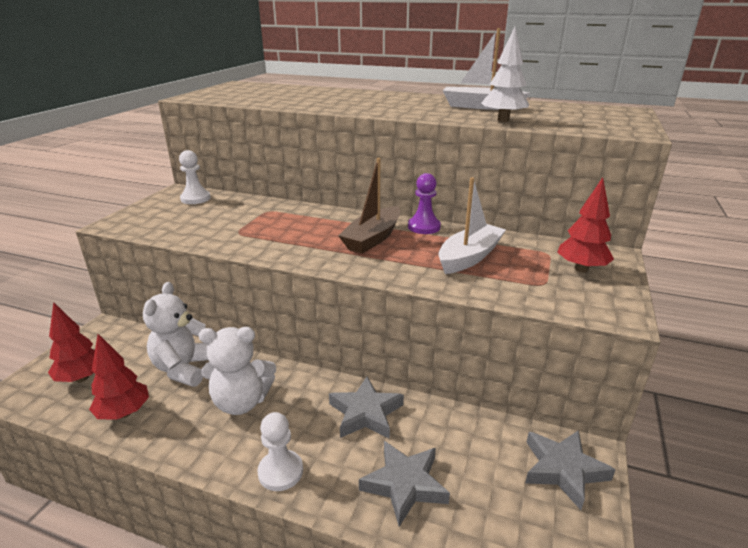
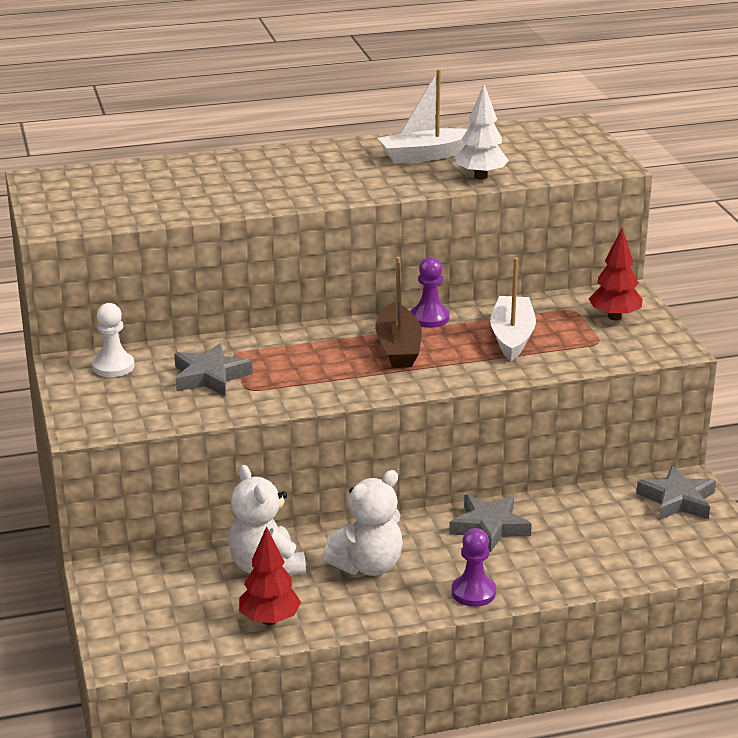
camera: 35 degrees left, 0 degrees up
red tree [48,302,95,382] -> none
white pawn [257,412,303,491] -> purple pawn [452,528,496,607]
grey star [359,441,450,527] -> grey star moved to [175,343,253,396]

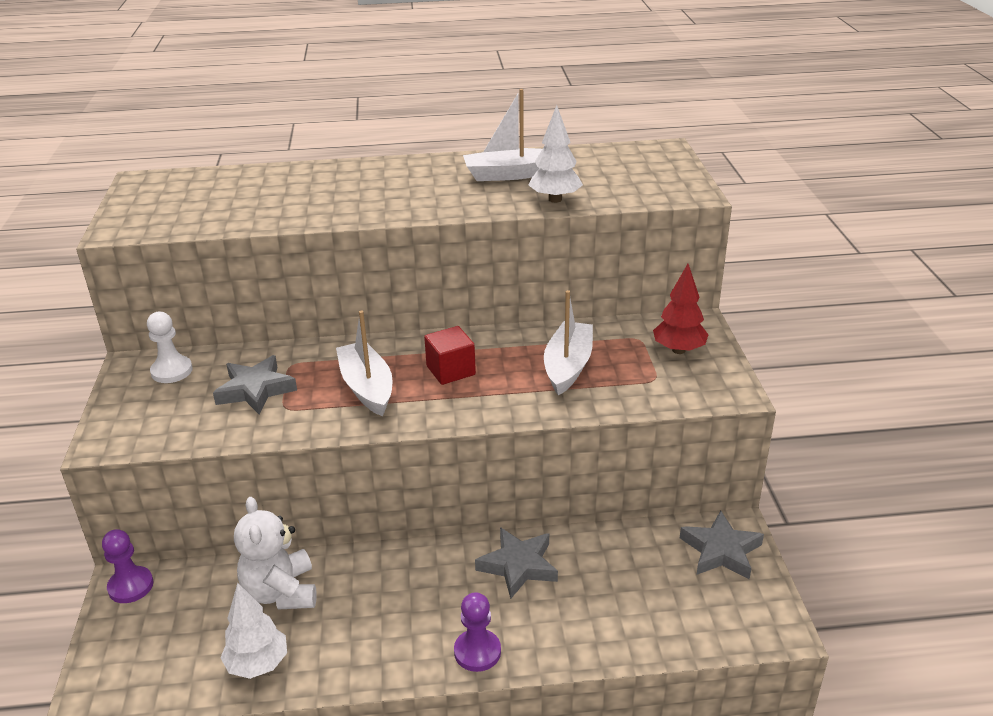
camera: 10 degrees right, 5 degrees up
red tree [239,526,301,625] -> white tree [220,583,287,679]
white teddy bear [322,470,403,576] -> none
brown boat [375,257,422,368] -> red cube [424,326,476,385]
purple pawn [411,257,450,328] -> purple pawn moved to [102,529,154,603]
none -> white boat [336,311,393,416]

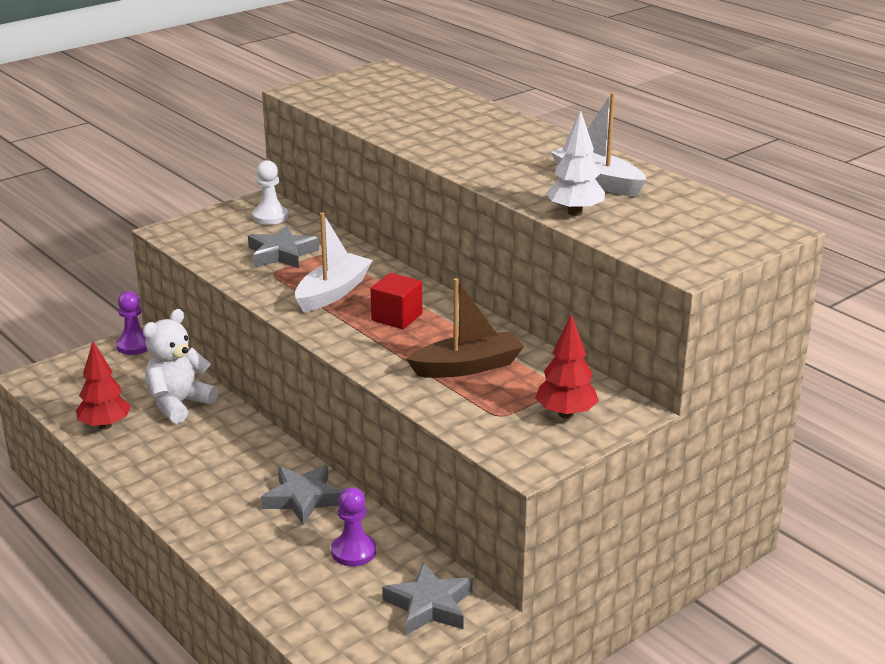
camera: 55 degrees right, 5 degrees down
white tree [220,583,287,679] -> red tree [76,342,131,430]
purple pawn [454,592,501,672] -> purple pawn moved to [331,487,376,566]
white boat [544,290,593,395] -> brown boat [406,278,524,378]

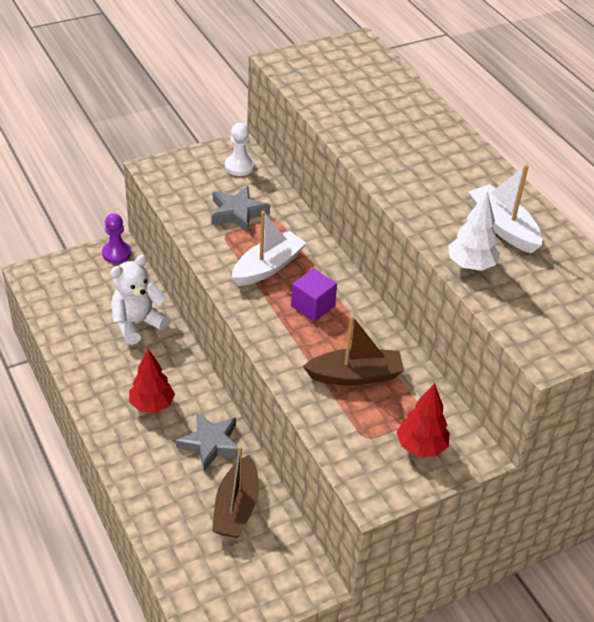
camera: 10 degrees right, 15 degrees up
red tree [76,342,131,430] -> red tree moved to [129,348,175,413]
purple pawn [331,487,376,566] -> brown boat [212,446,259,538]
red cube [370,273,422,329] -> purple cube [291,269,337,322]
grey star [382,562,472,635] -> none

